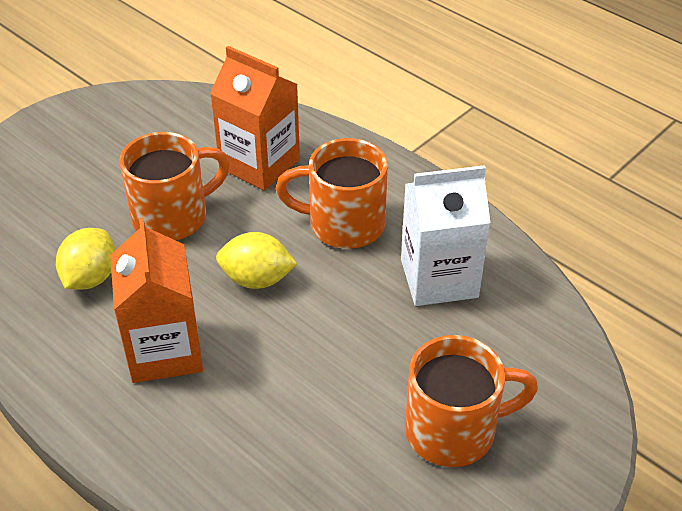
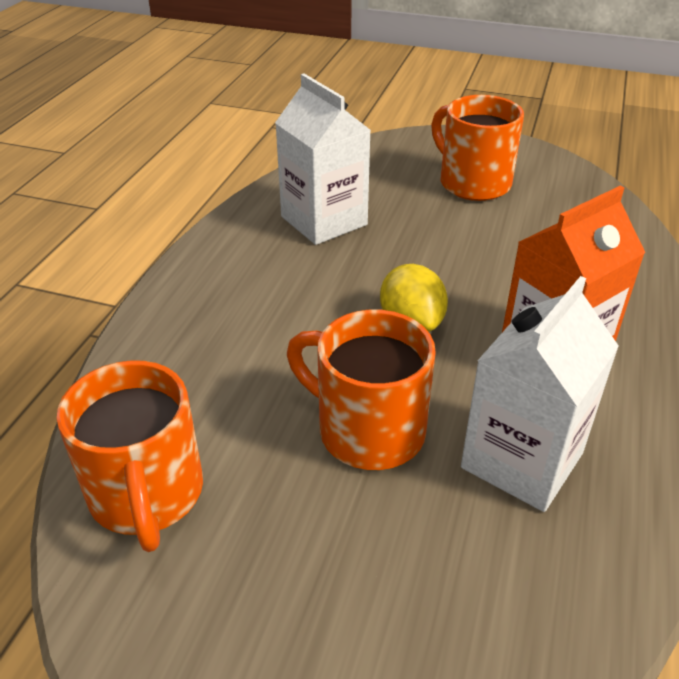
camera: 115 degrees left, 5 degrees down
yellow lemon [56,228,116,290] -> white carton [461,276,619,512]
orange carton [210,46,300,191] -> none
orange mug [276,138,388,249] -> orange mug moved to [57,360,203,552]

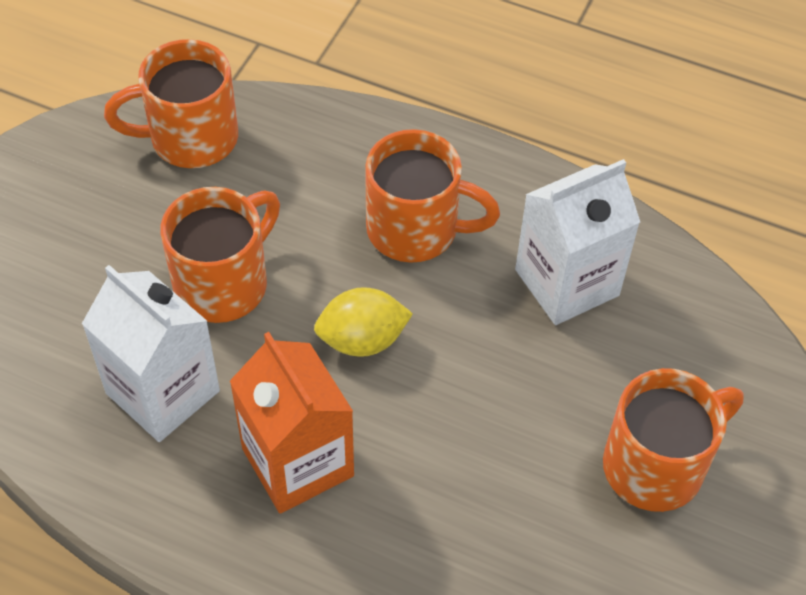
camera: 95 degrees right, 15 degrees up
none -> orange mug [365,129,500,262]

